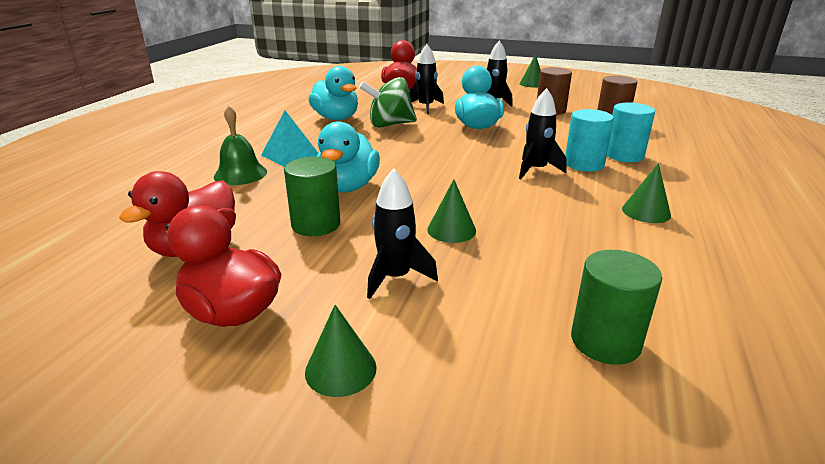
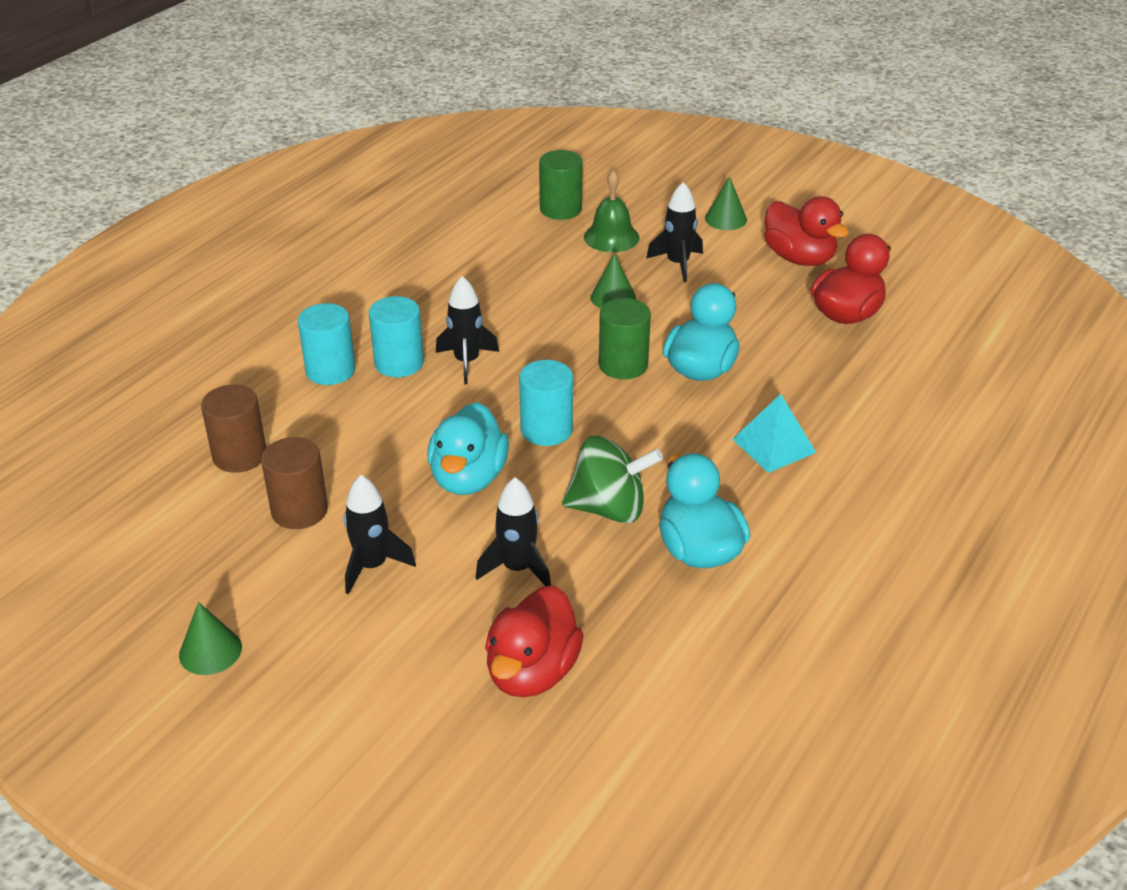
camera: 165 degrees left, 10 degrees up
green bell [214,105,267,185] -> green bell moved to [584,170,640,252]
green cylinder [284,157,340,236] -> green cylinder moved to [599,298,651,379]
green cone [622,163,671,223] -> none
none -> turquoise cylinder [519,360,573,446]

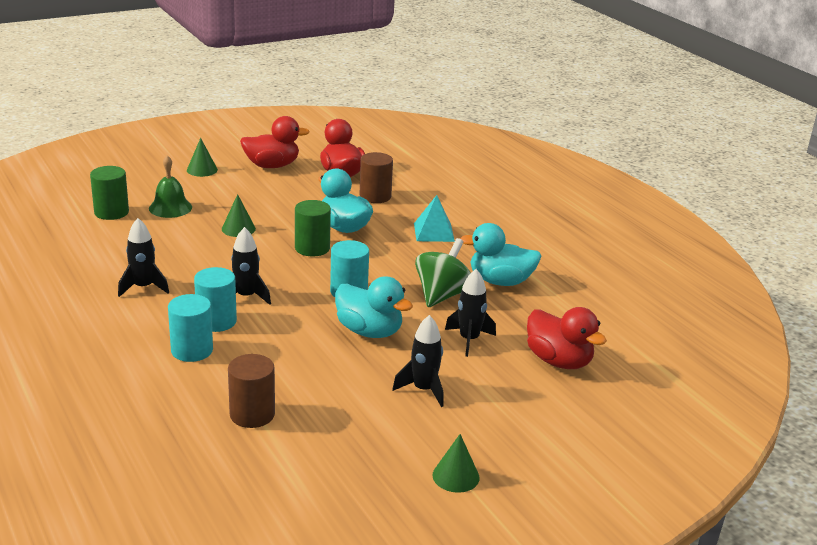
camera: 65 degrees left, 10 degrees down
brown cylinder [261,437,328,529] -> brown cylinder moved to [359,152,393,203]
black rocket [646,182,703,282] -> black rocket moved to [118,218,169,297]

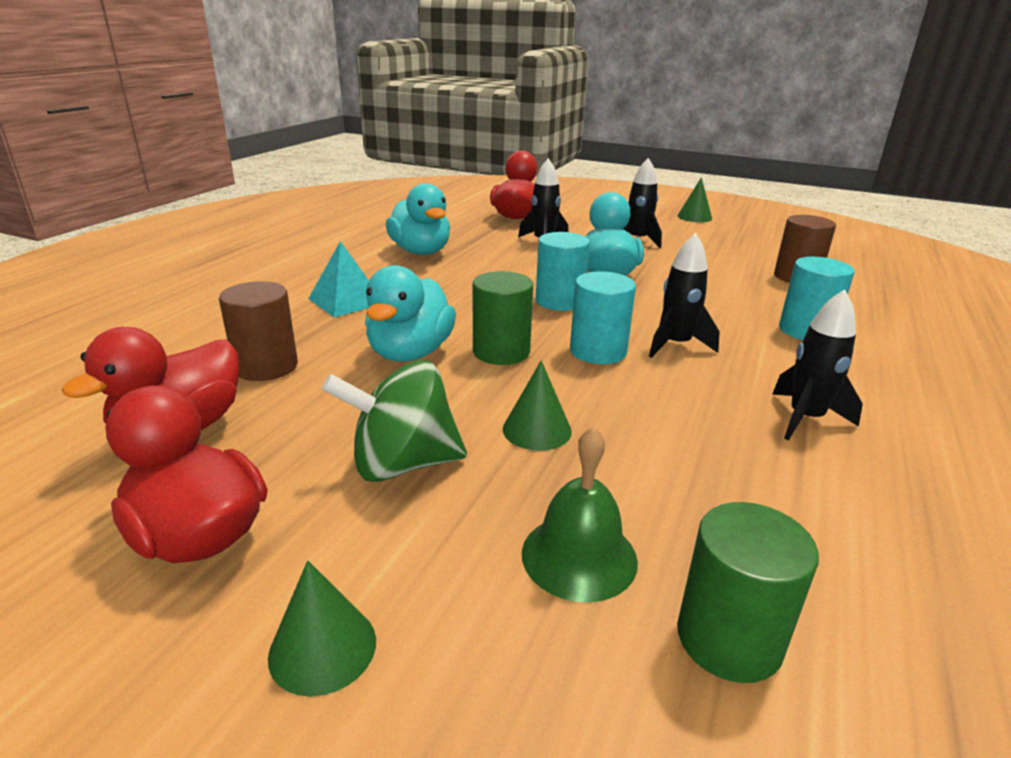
camera: 125 degrees left, 0 degrees up
turquoise cylinder [194,267,237,332] -> turquoise cylinder moved to [570,271,636,364]
green spinning top [415,238,471,307] -> green spinning top moved to [322,360,467,482]

